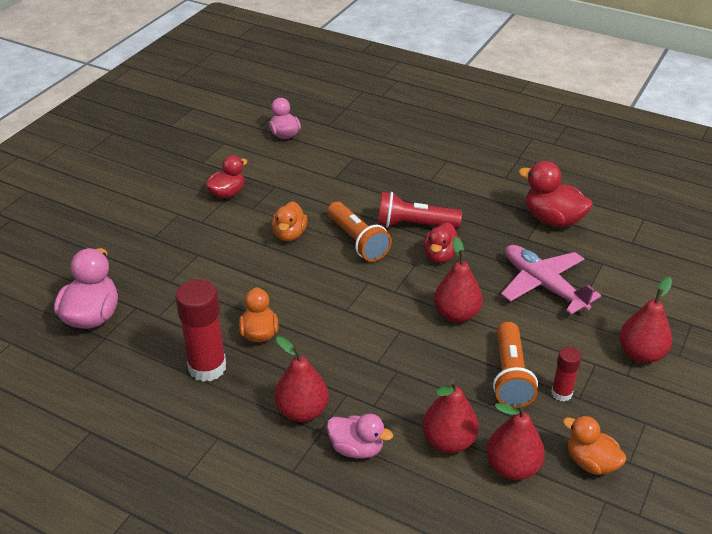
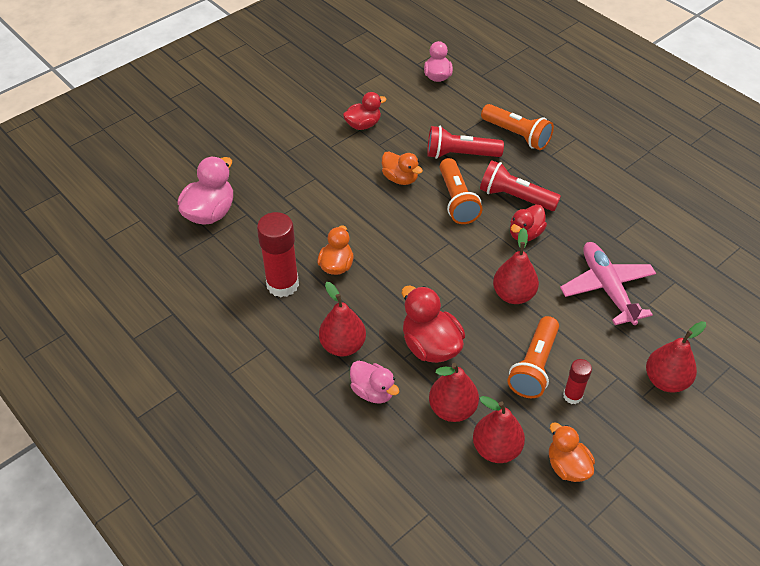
camera: 20 degrees right, 10 degrees up
orange duck [272,201,307,241] -> orange duck turned 75 degrees counterclockwise [382,152,423,185]
red duck [518,161,593,227] -> red duck moved to [402,285,465,363]
none -> red flashlight [427,126,504,159]
none -> orange flashlight [481,104,554,150]

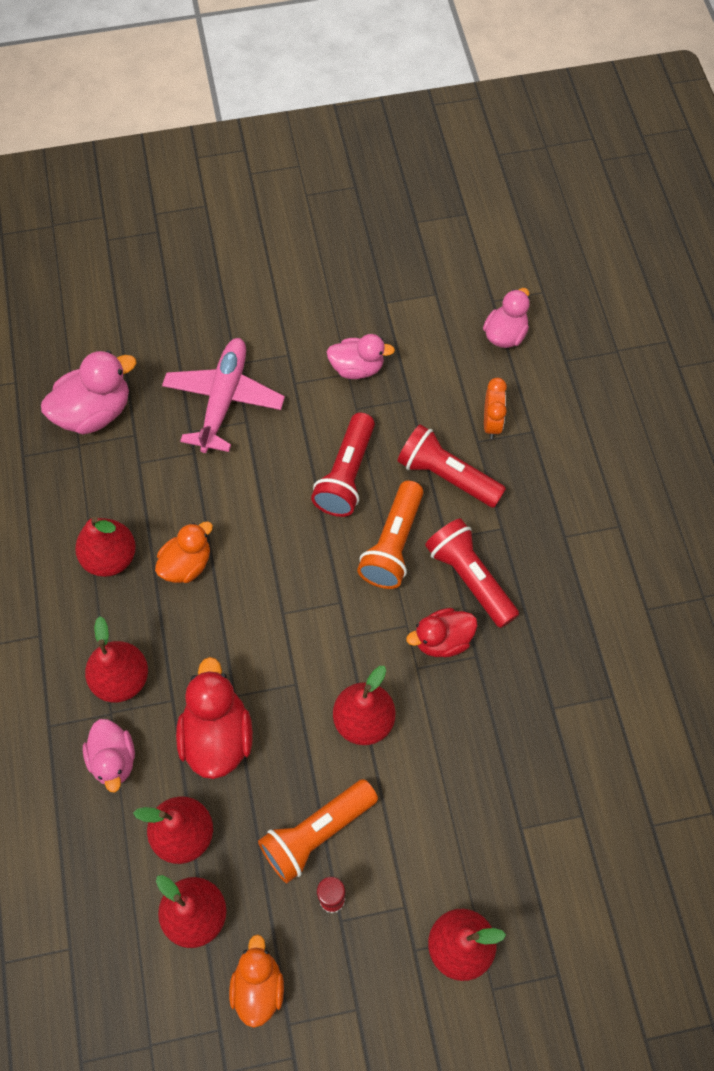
camera: 30 degrees right, 15 degrees up
red glue stick [257,212,299,297] -> red pear [75,517,136,577]
red duck [343,92,387,130] -> pink duck [327,334,395,379]
orange duck [382,152,423,185] -> red flashlight [311,413,375,517]
orange flashlight [481,104,554,150] -> none
pink plane [560,242,656,325] -> pink plane moved to [162,338,285,453]
none -> orange clock [484,378,507,439]

